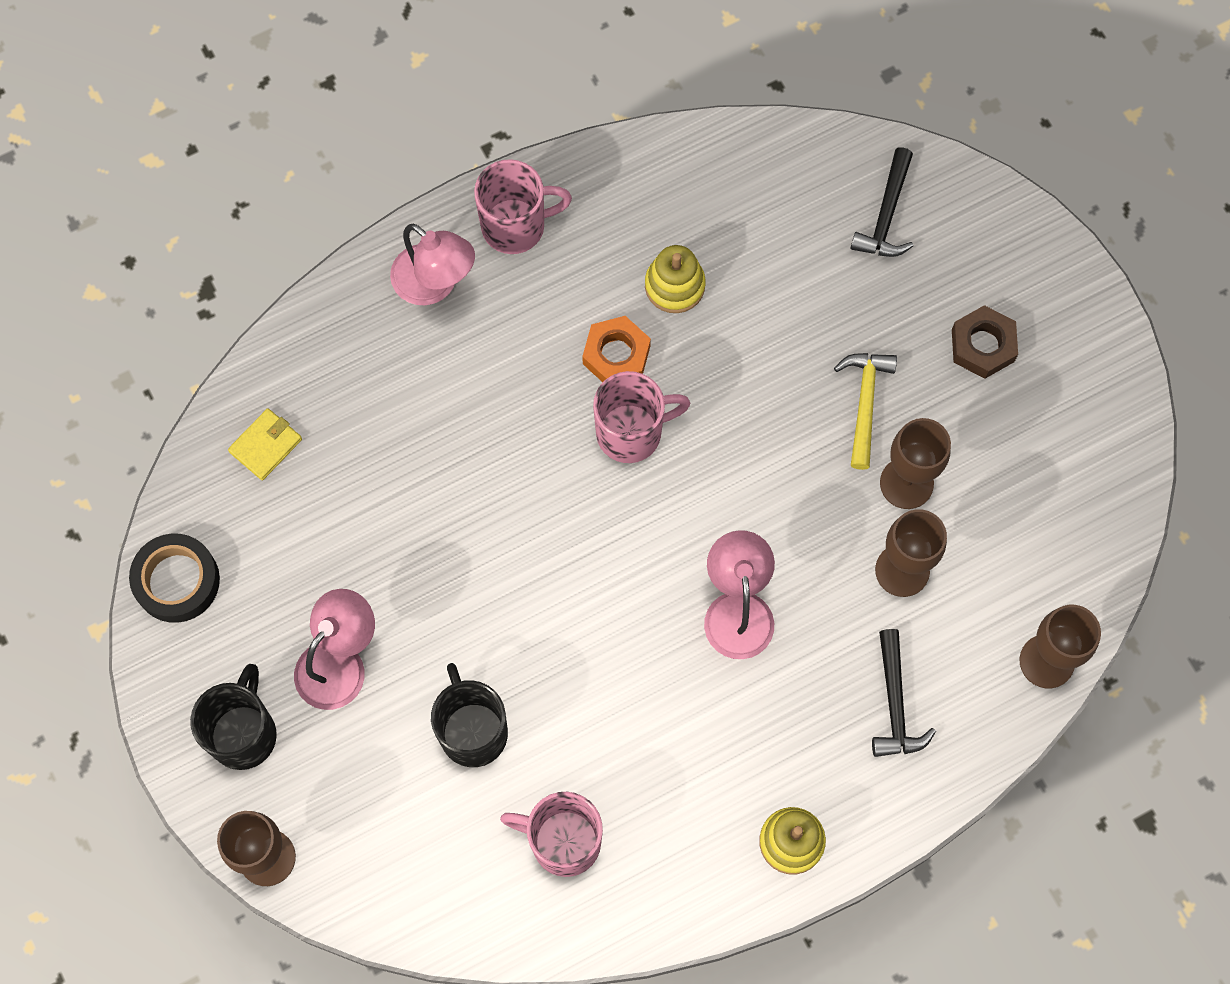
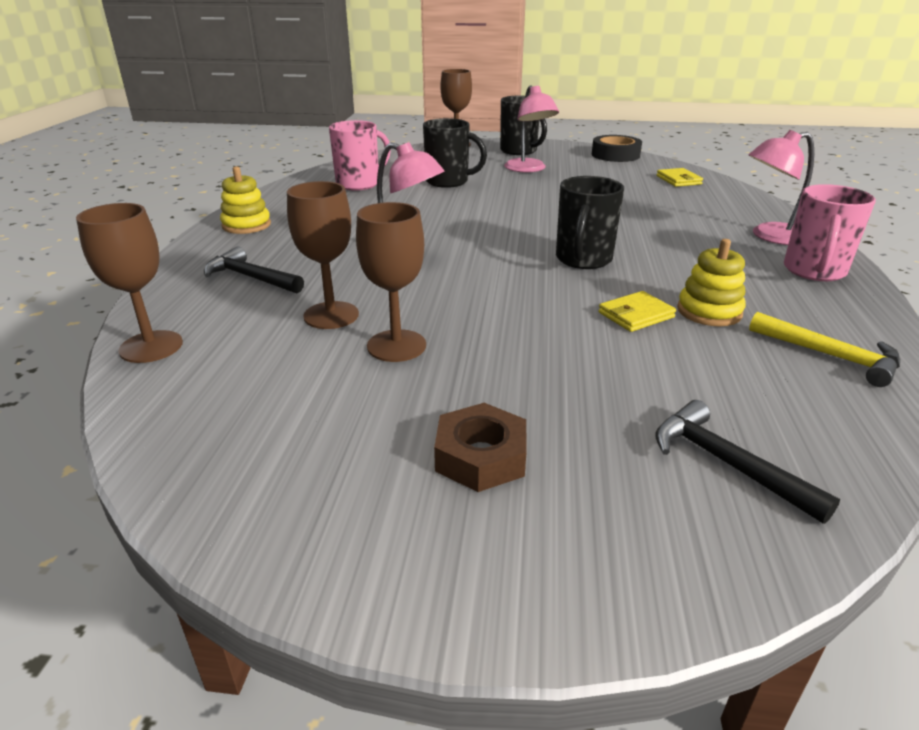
camera: 125 degrees right, 40 degrees down
orange nut [582,316,651,382] -> none
pink mug [593,371,691,463] -> black mug [556,176,624,269]
yellow hammer [834,353,897,470] -> yellow hammer moved to [749,312,900,387]
none -> yellow wallet [598,291,676,332]

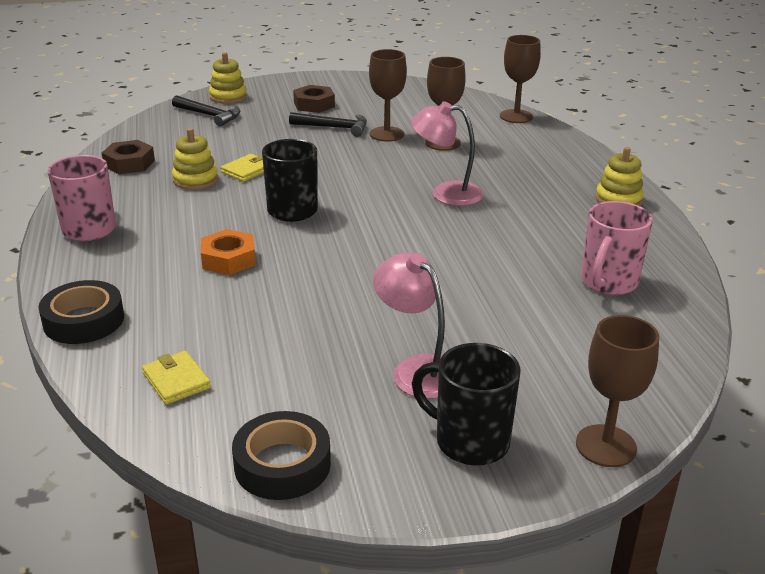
camera: 160 degrees right, 0 degrees up
black hammer [204,246,304,293] -> black hammer moved to [289,112,367,137]
black mug [423,118,487,188] -> none
pink lamp [749,130,814,245] -> none
yellow hammer [749,312,900,387] -> brown nut [102,140,155,174]
none -> black tape [38,280,124,344]
none -> orange nut [201,229,256,275]
none -> yellow stacking toy [209,52,247,104]

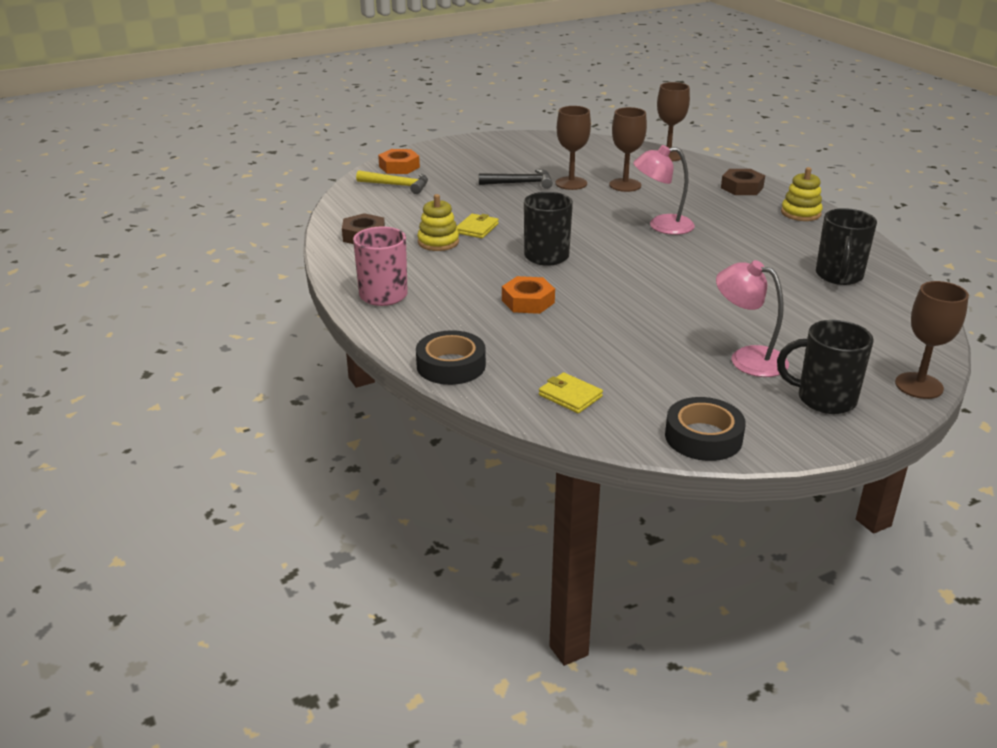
camera: 15 degrees left, 0 degrees up
black hammer [172,95,240,127] -> yellow hammer [356,170,428,194]
yellow stacking toy [209,52,247,104] -> orange nut [378,149,420,174]
brown nut [293,85,335,113] -> brown nut moved to [721,169,765,195]
pink mug [581,201,653,295] -> black mug [816,208,877,285]

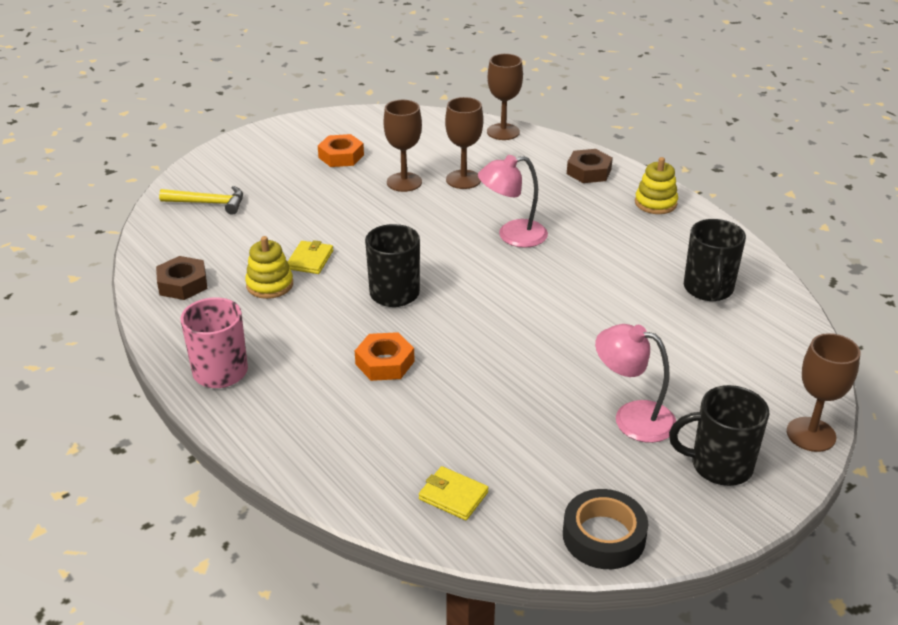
camera: 10 degrees left, 5 degrees up
orange nut [378,149,420,174] -> orange nut moved to [318,134,364,167]
black tape [416,330,486,385] -> none
black hammer [479,169,553,189] -> none

